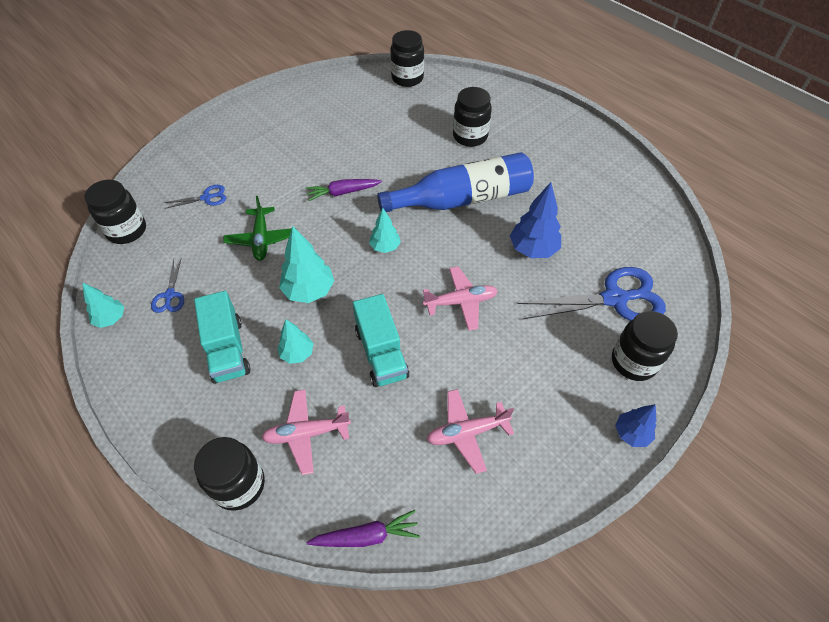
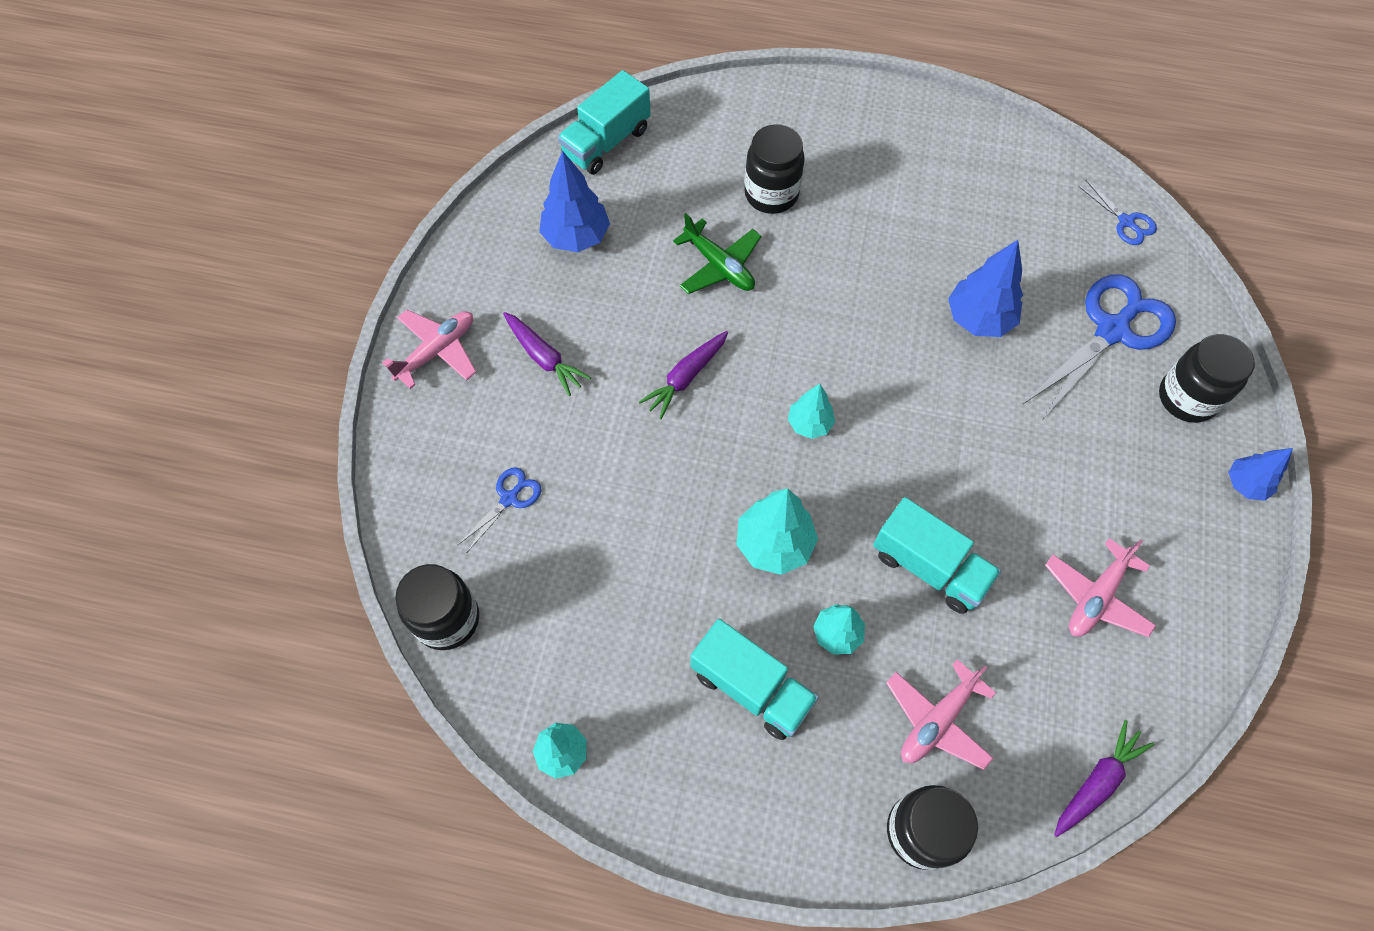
camera: 35 degrees left, 10 degrees up
blue scissors [151,258,184,313] -> blue scissors moved to [1078,180,1157,245]
green plane [223,196,292,261] -> green plane moved to [673,213,762,294]
blue bottle [377,152,534,212] -> none
black jar [390,30,424,87] -> turquoise truck [558,70,651,175]
pink plane [423,266,498,331] -> pink plane moved to [382,310,476,389]
none -> purple carrot [503,312,591,396]
none -> blue tree [539,151,610,252]

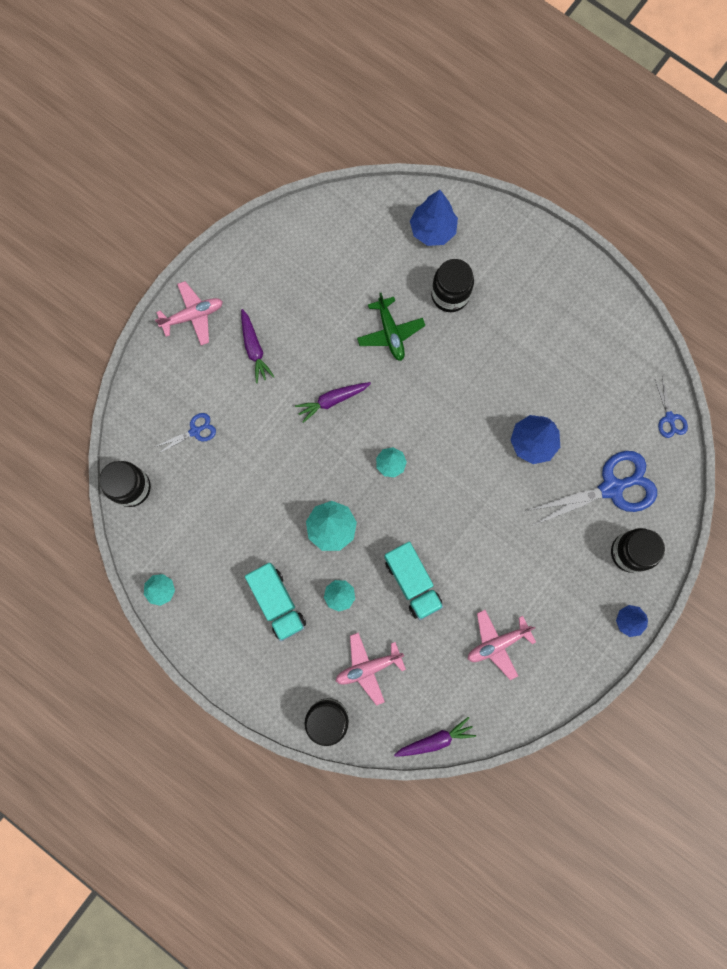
camera: 25 degrees right, 15 degrees up
blue tree [539,151,610,252] -> blue tree moved to [410,190,458,246]
turquoise truck [558,70,651,175] -> none

